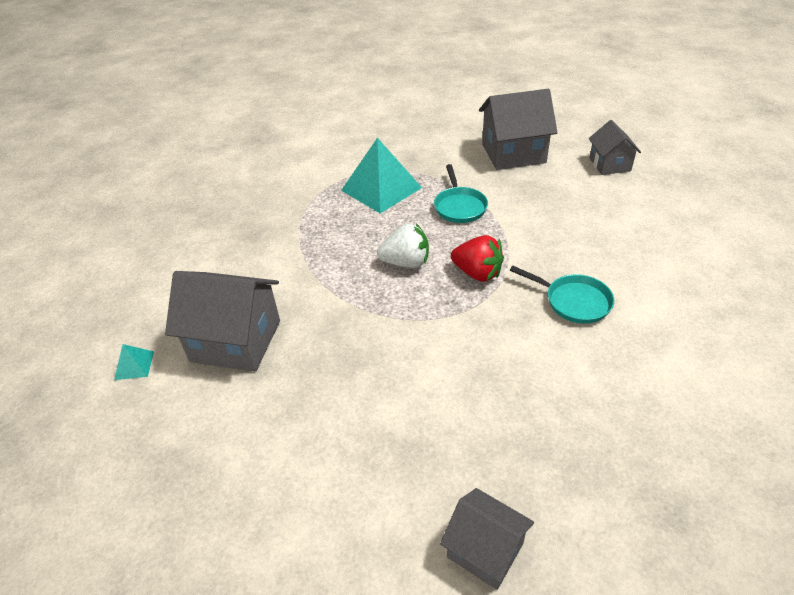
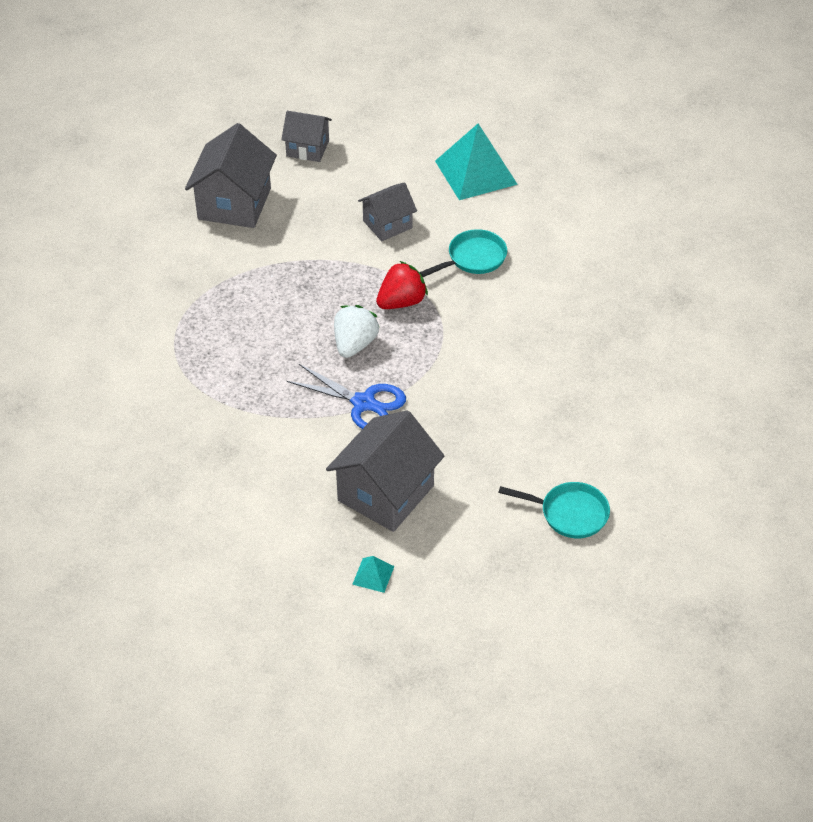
camera: 70 degrees left, 5 degrees up
turquoise pyramid [341,138,422,213] -> turquoise pyramid moved to [435,124,518,200]
turquoise pan [434,164,488,223] -> turquoise pan moved to [498,482,610,538]
grey house [440,488,534,590] -> grey house moved to [358,182,417,241]
none -> blue scissors [286,364,406,429]

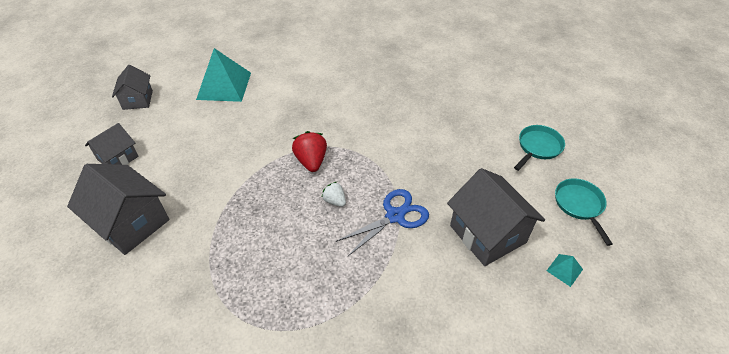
camera: 65 degrees left, 0 degrees up
white strawberry [334,305,380,358] -> white strawberry [322,182,346,207], size x0.61
grey house [358,182,417,241] -> grey house moved to [112,65,153,110]
turquoise pan [419,229,507,277] -> turquoise pan moved to [555,178,613,246]

